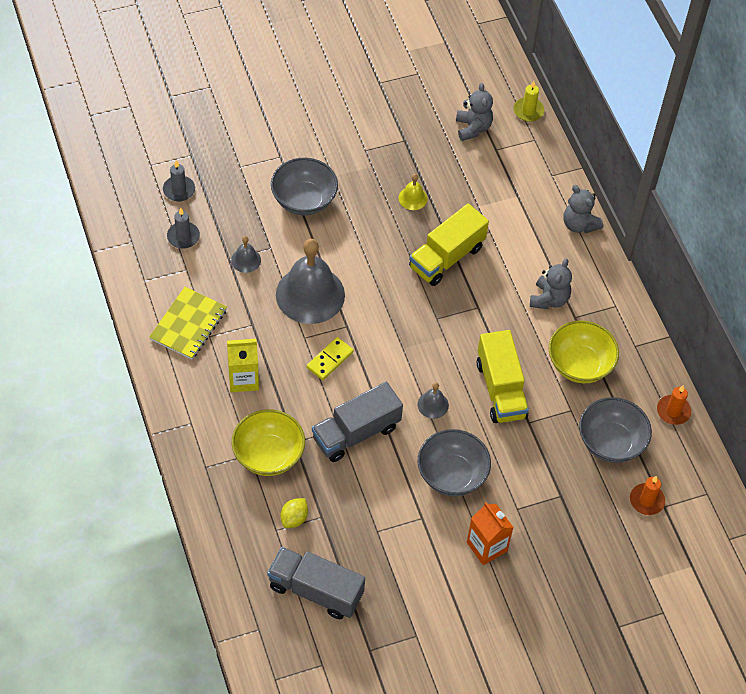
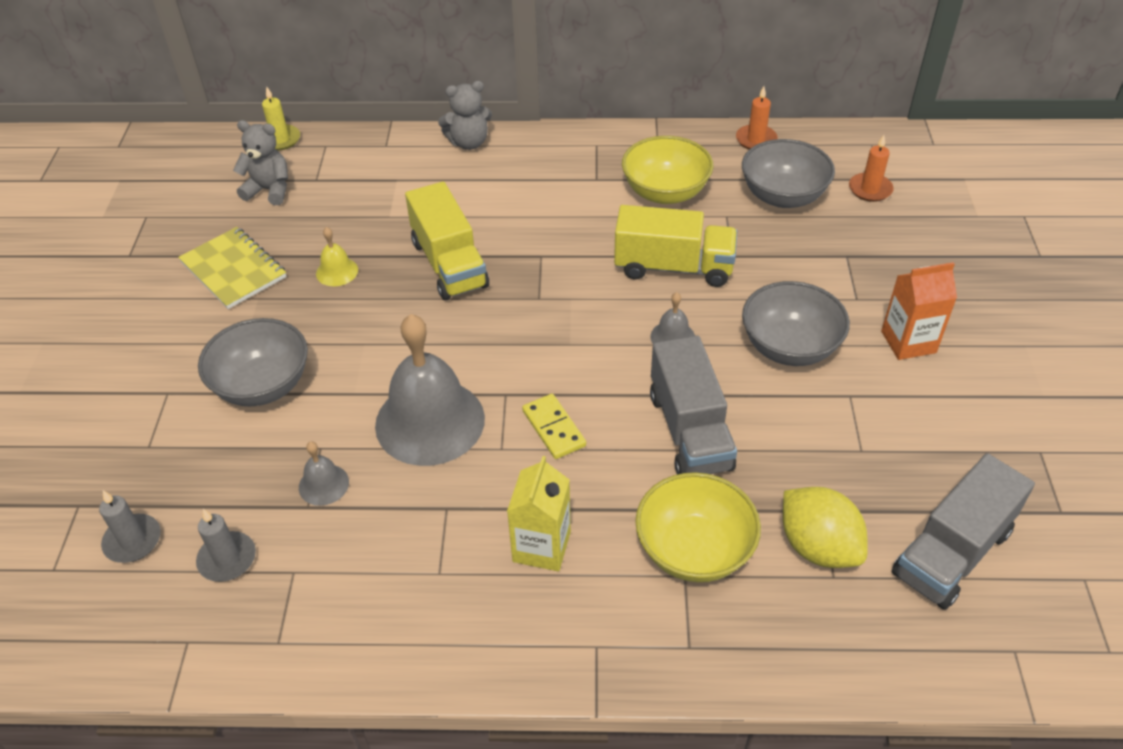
camera: 65 degrees left, 10 degrees down
yellow notebook [149,287,227,359] -> yellow notebook moved to [178,227,287,309]
yellow lemon [281,498,308,528] -> yellow lemon [783,487,868,568], size x1.72
grey teddy bear [530,259,572,309] -> none

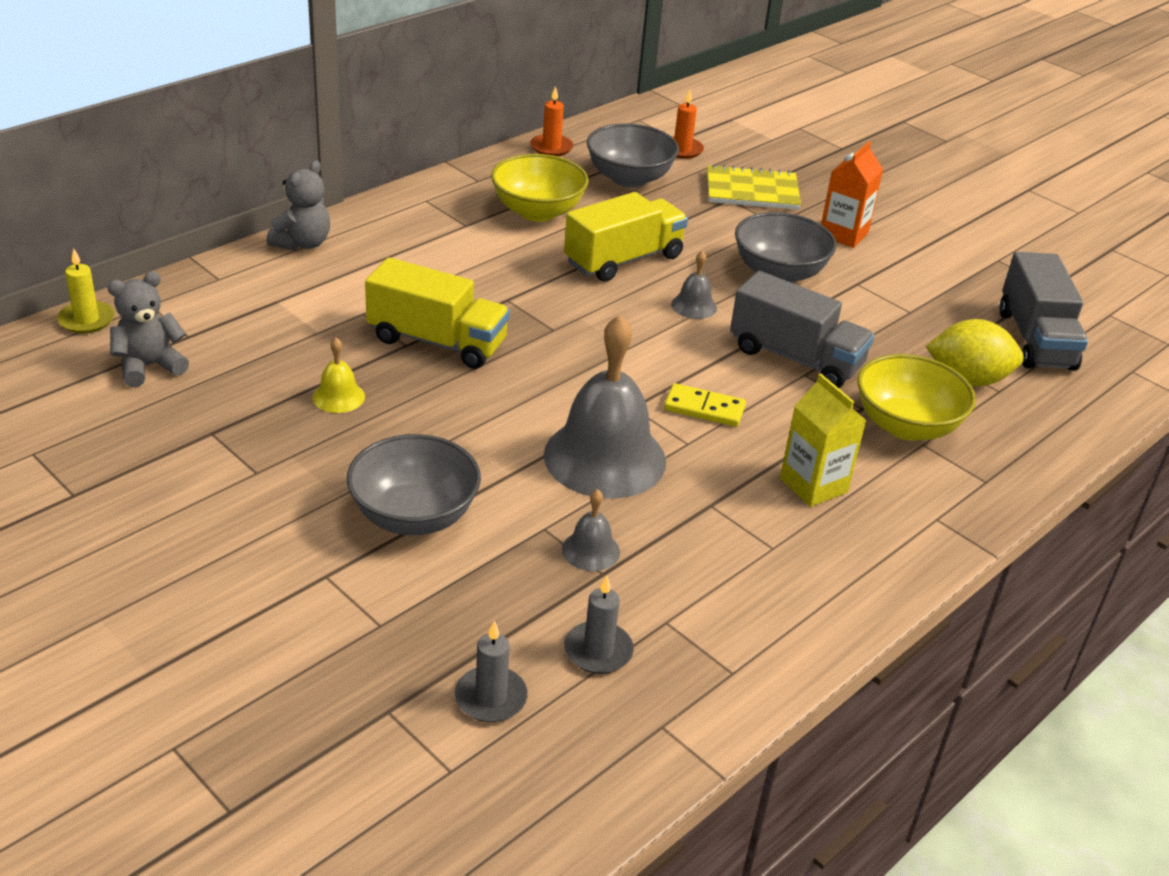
camera: 50 degrees left, 10 degrees down
yellow notebook [178,227,287,309] -> yellow notebook moved to [707,164,801,210]

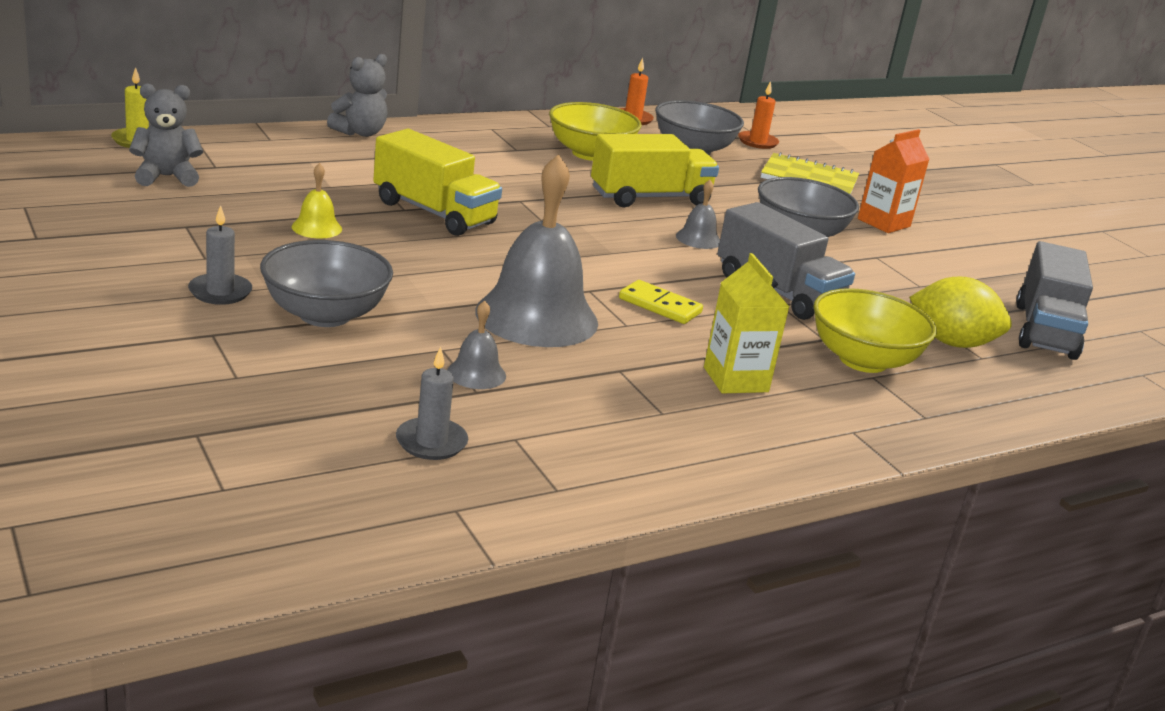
camera: 15 degrees right, 10 degrees down
grey candle [455,620,528,722] -> grey candle moved to [188,205,252,305]

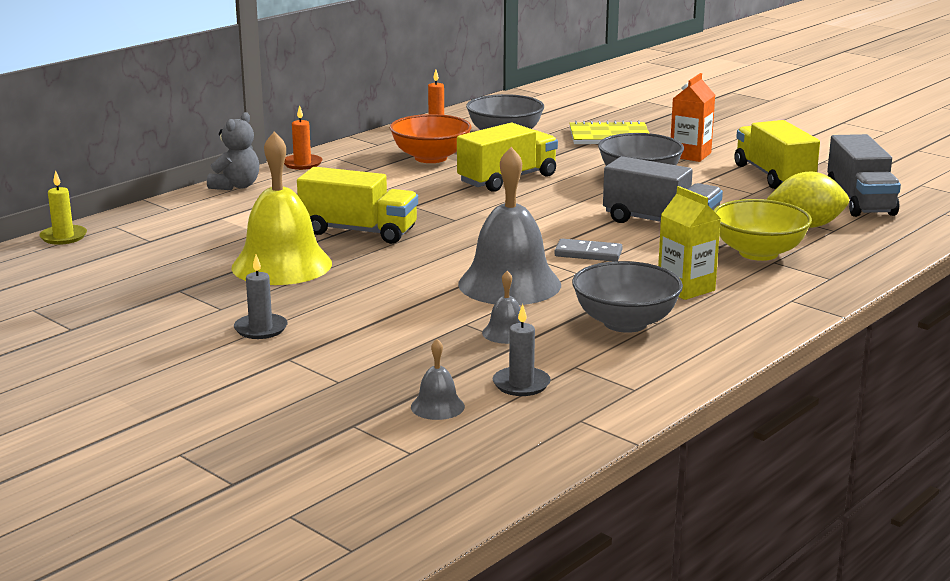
camera: 15 degrees left, 5 degrees down
grey teddy bear [129,83,203,187] -> none
grey bowl [260,240,393,327] -> grey bowl moved to [572,261,683,333]
yellow bell [292,163,342,238] -> yellow bell [232,132,332,285], size x2.29
yellow bowl [549,102,642,161] -> orange bowl [390,114,471,163]
yellow domino [619,280,703,324] -> grey domino [554,239,623,261]
grey bell [676,180,720,249] -> grey bell moved to [411,339,465,420]
orange candle [738,81,779,149] -> orange candle moved to [284,105,322,170]
none -> yellow truck [734,120,820,189]

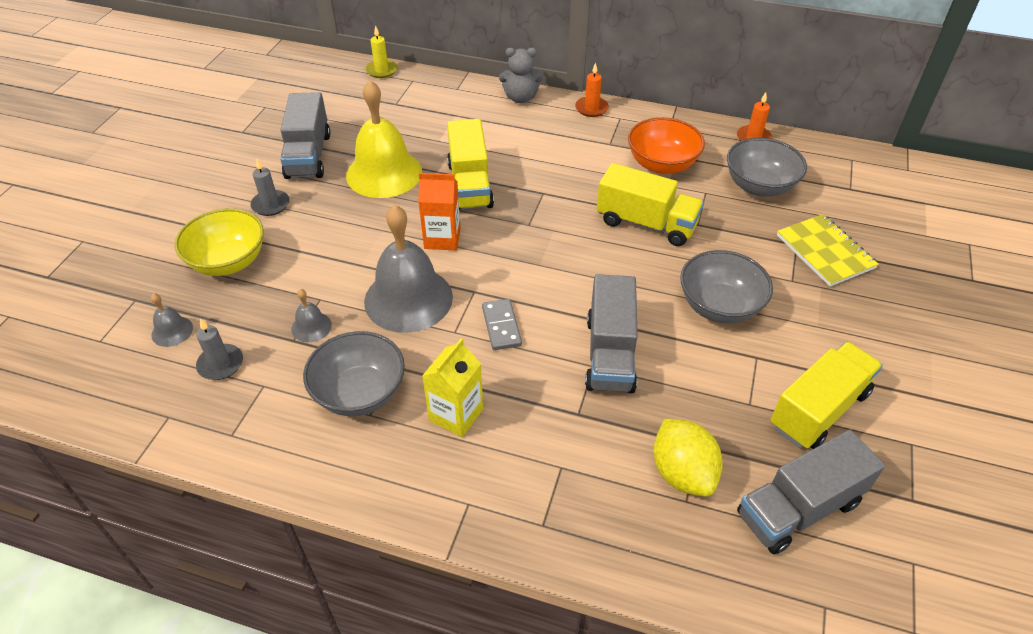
camera: 65 degrees right, 25 degrees up
orange carton [671,73,715,162] -> orange carton moved to [418,173,461,250]
yellow bowl [713,199,812,261] -> yellow bowl moved to [175,208,264,276]
none -> grey truck [280,92,330,179]

